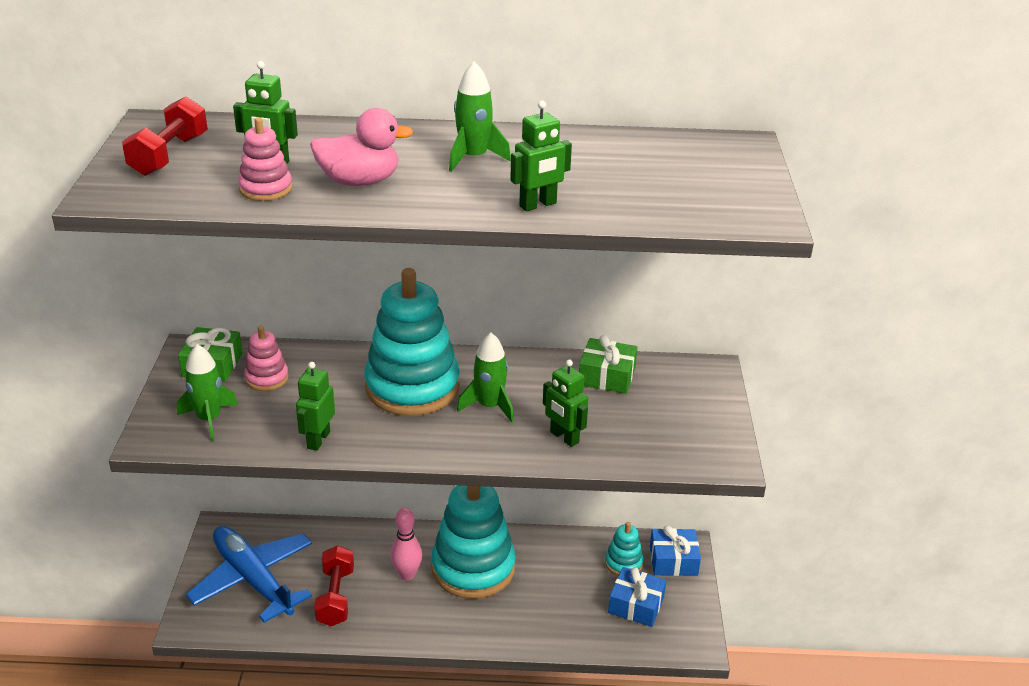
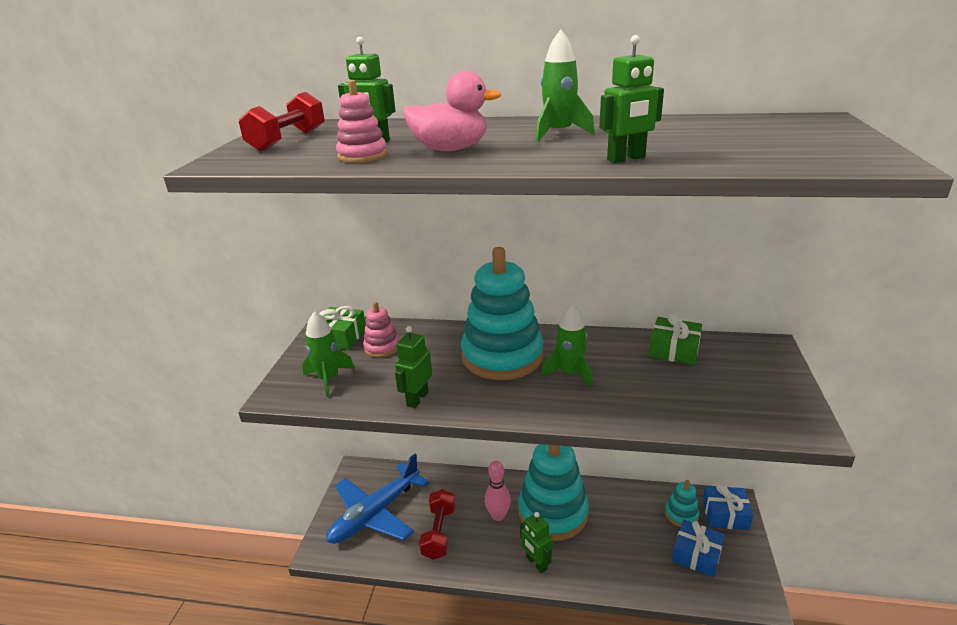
camera: 10 degrees right, 5 degrees down
blue plane [186,526,312,623] -> blue plane turned 105 degrees counterclockwise [326,454,429,544]
green robot [543,360,588,447] -> green robot moved to [520,512,553,573]

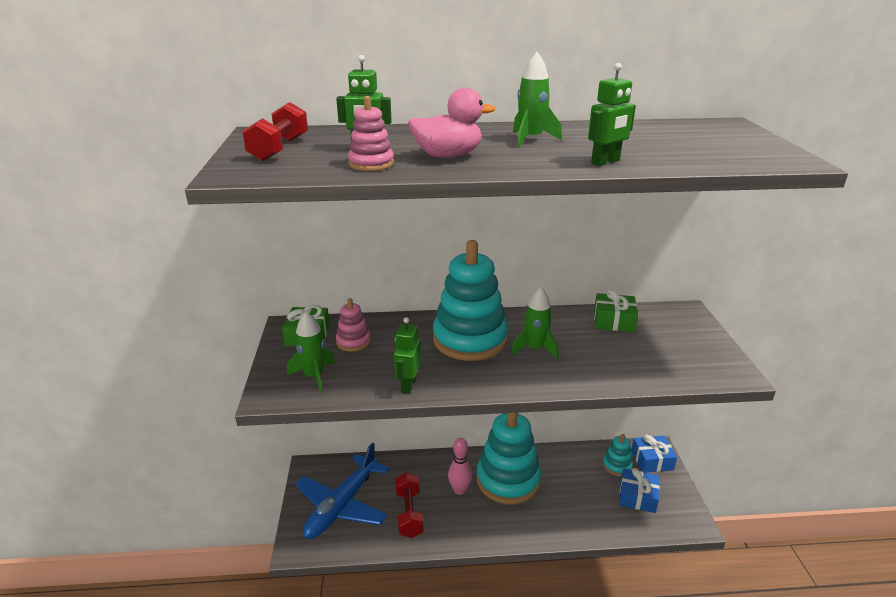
camera: 15 degrees left, 0 degrees up
green robot [520,512,553,573] -> none

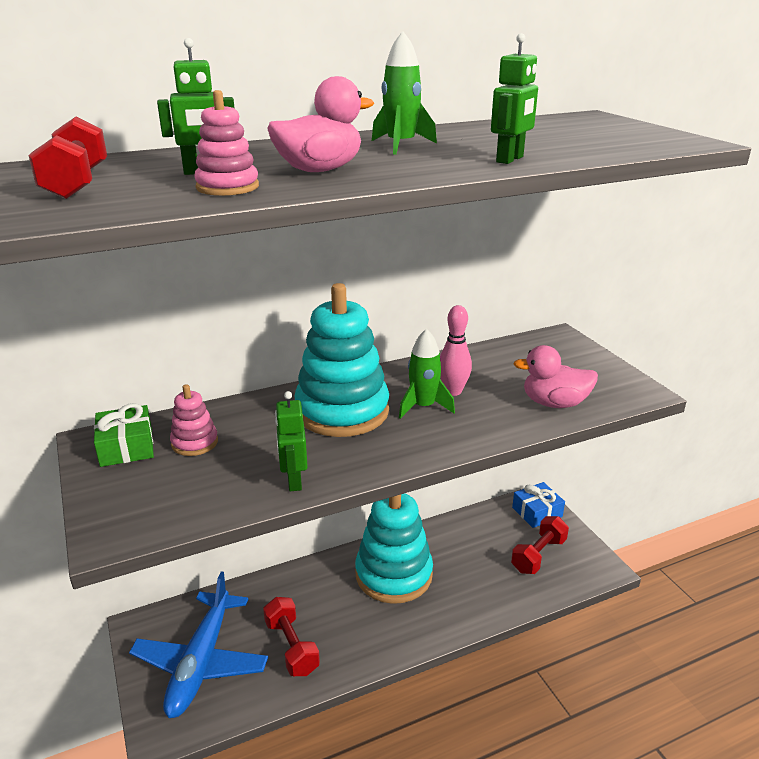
camera: 20 degrees left, 0 degrees up
green rocket [287,312,335,393] -> none
pink bowling pin [448,438,472,495] -> pink bowling pin moved to [440,305,472,396]
green gift [594,289,638,332] -> none
turquoise stacking toy [603,434,633,476] -> none
blue gift [619,468,660,513] -> red dumbbell [511,516,569,574]
none -> pink duck [513,345,598,408]

